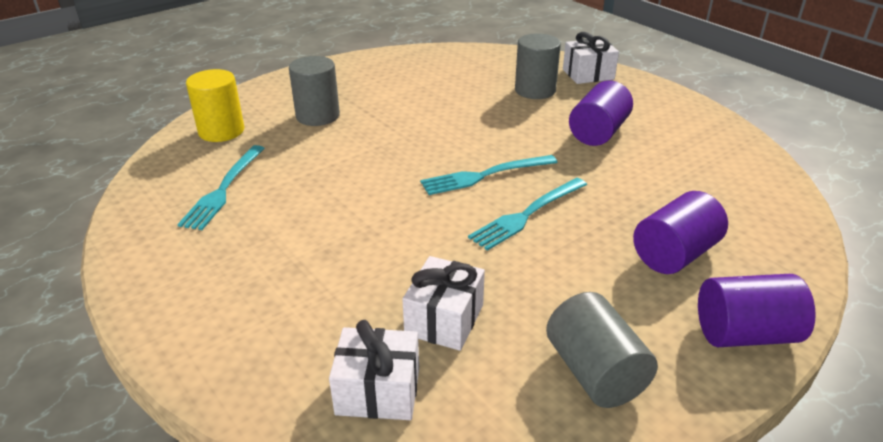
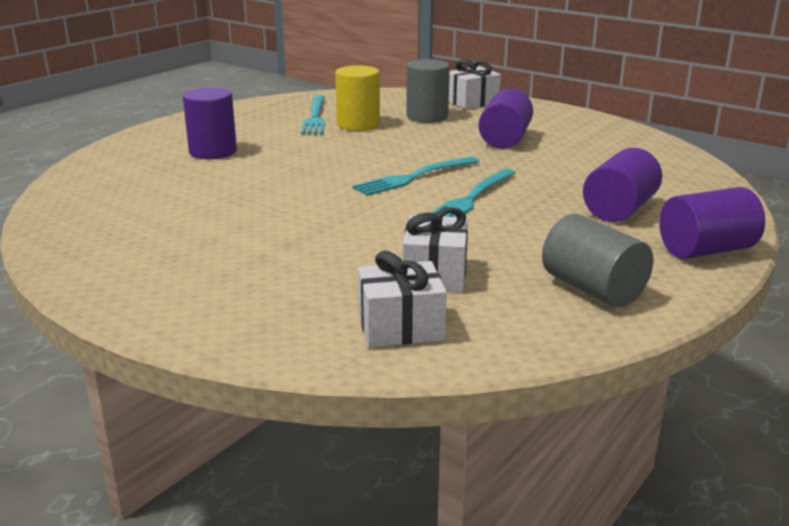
camera: 15 degrees left, 10 degrees down
turquoise fork [177,145,265,230] -> turquoise fork moved to [301,95,325,135]
yellow cylinder [186,69,244,142] -> yellow cylinder moved to [335,65,380,131]
grey cylinder [289,56,340,126] -> purple cylinder [183,87,237,159]

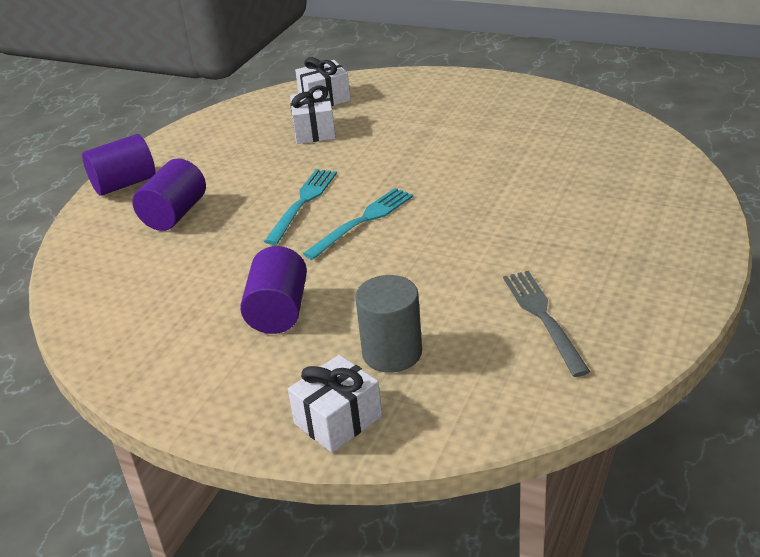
camera: 170 degrees right, 10 degrees up
purple cylinder [183,87,237,159] -> none
turquoise fork [301,95,325,135] -> grey fork [503,271,590,377]
yellow cylinder [335,65,380,131] -> none
grey cylinder [542,214,653,307] -> none

